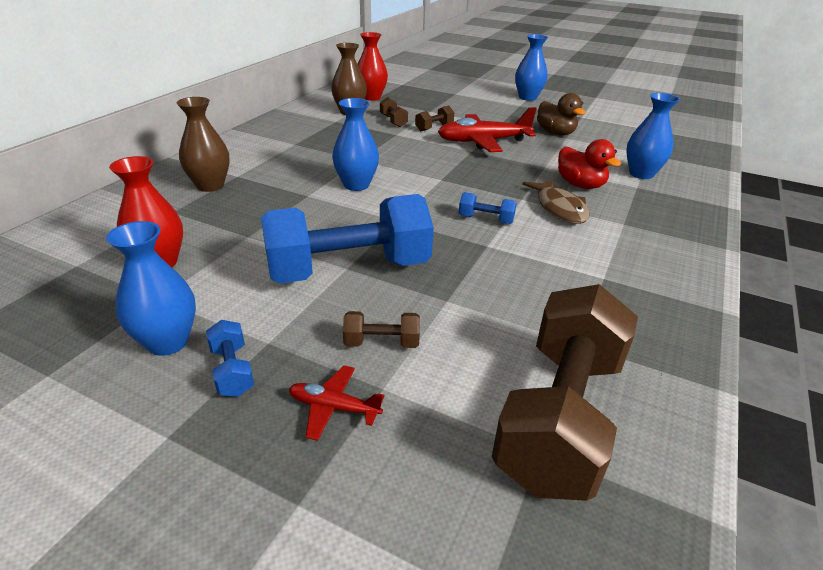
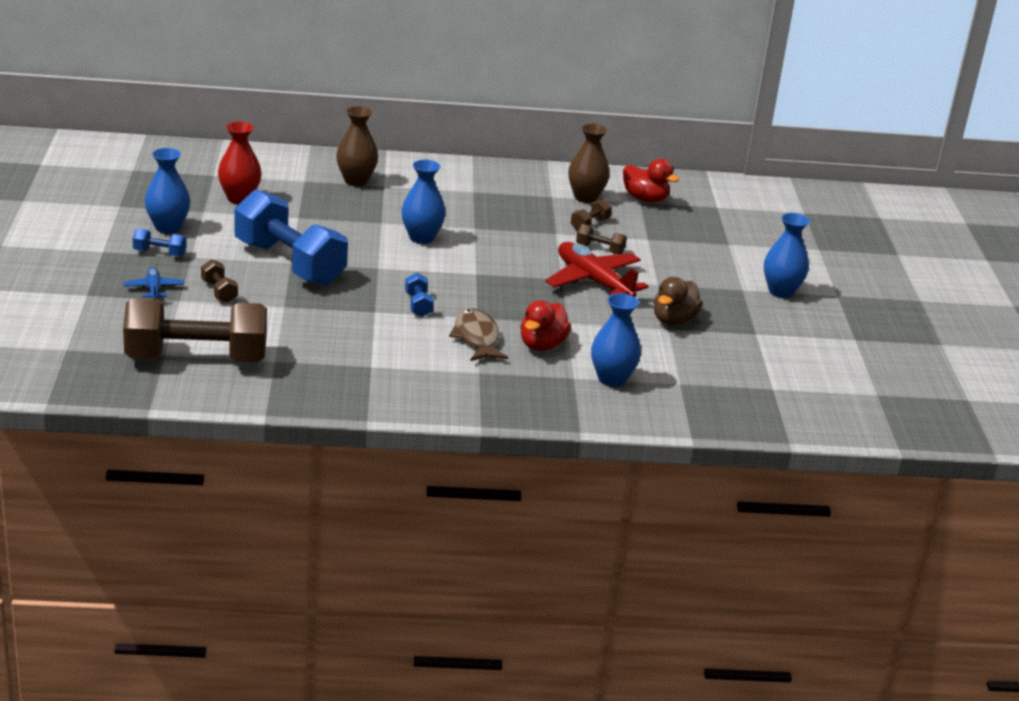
camera: 60 degrees right, 5 degrees down
blue dumbbell [206,320,254,397] -> blue dumbbell turned 60 degrees clockwise [133,229,187,257]
red plane [289,365,384,441] -> blue plane [123,267,184,299]
red vase [357,32,388,101] -> red duck [623,159,679,203]
brown fish [522,179,589,224] -> brown fish turned 120 degrees clockwise [449,308,508,361]

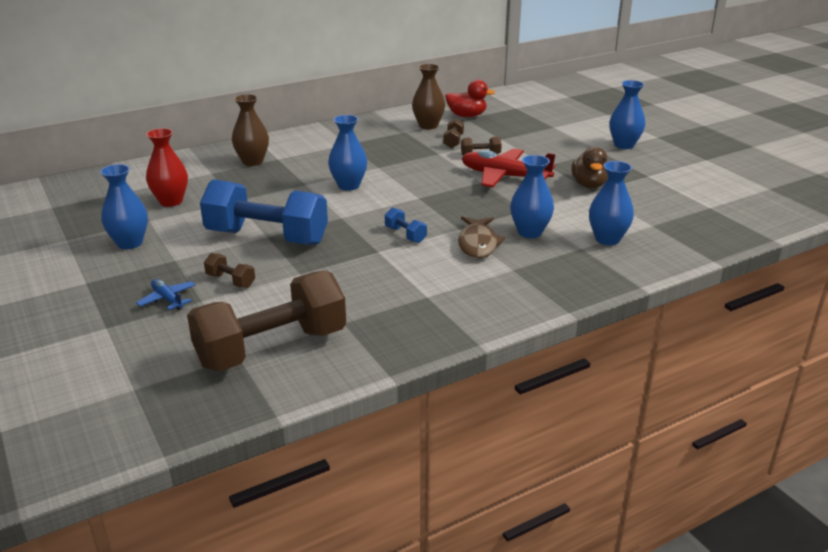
camera: 25 degrees left, 0 degrees up
blue dumbbell [133,229,187,257] -> none
brown fish [449,308,508,361] -> brown fish turned 135 degrees counterclockwise [458,216,505,258]
red duck [521,300,571,351] -> blue vase [510,155,554,238]

